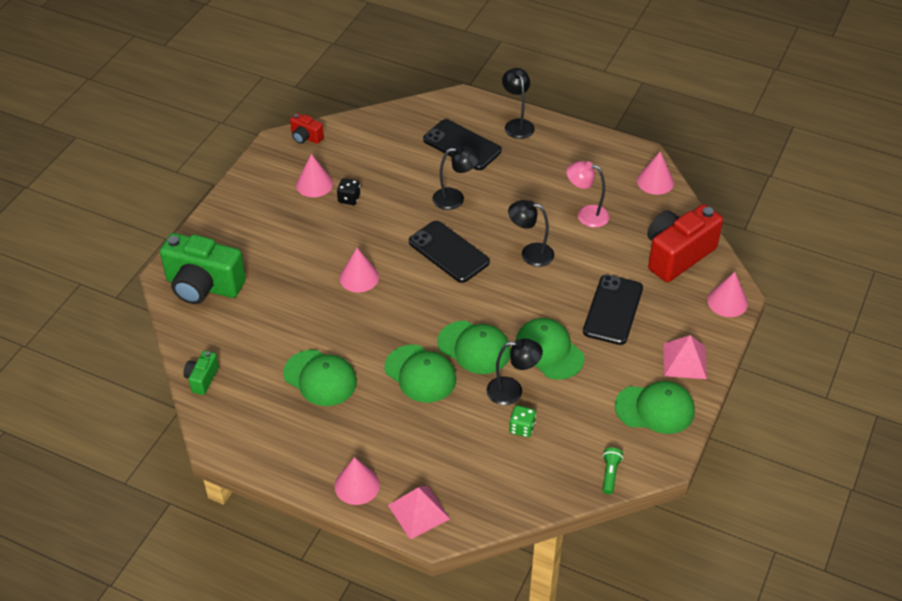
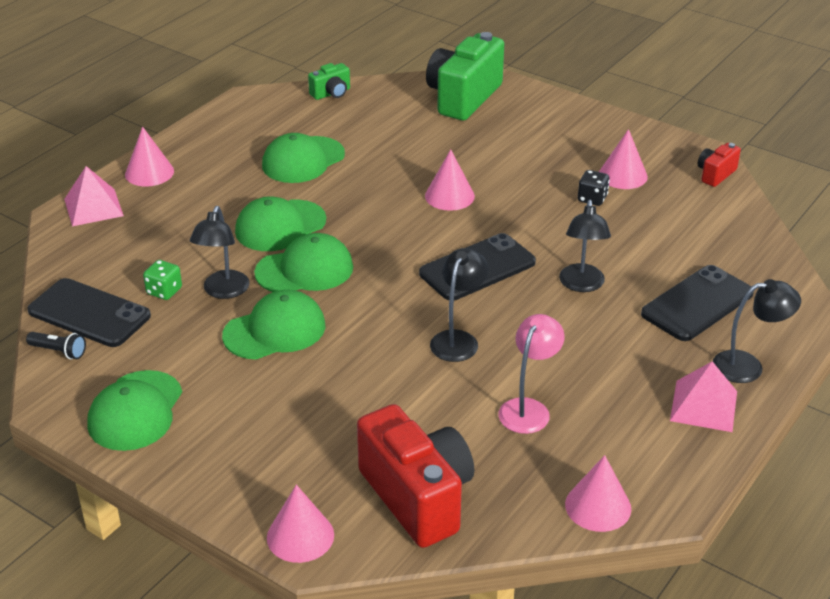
camera: 100 degrees right, 10 degrees down
green camera [183,351,219,395] -> green camera turned 120 degrees clockwise [308,63,350,100]
green cap [437,321,511,374] -> green cap turned 150 degrees counterclockwise [254,233,353,292]
black phone [583,275,643,345] -> black phone moved to [27,278,151,347]
green flashlight [603,448,623,494] -> black flashlight [26,332,86,359]
pink pyramid [663,335,707,379] -> pink pyramid moved to [670,361,737,432]

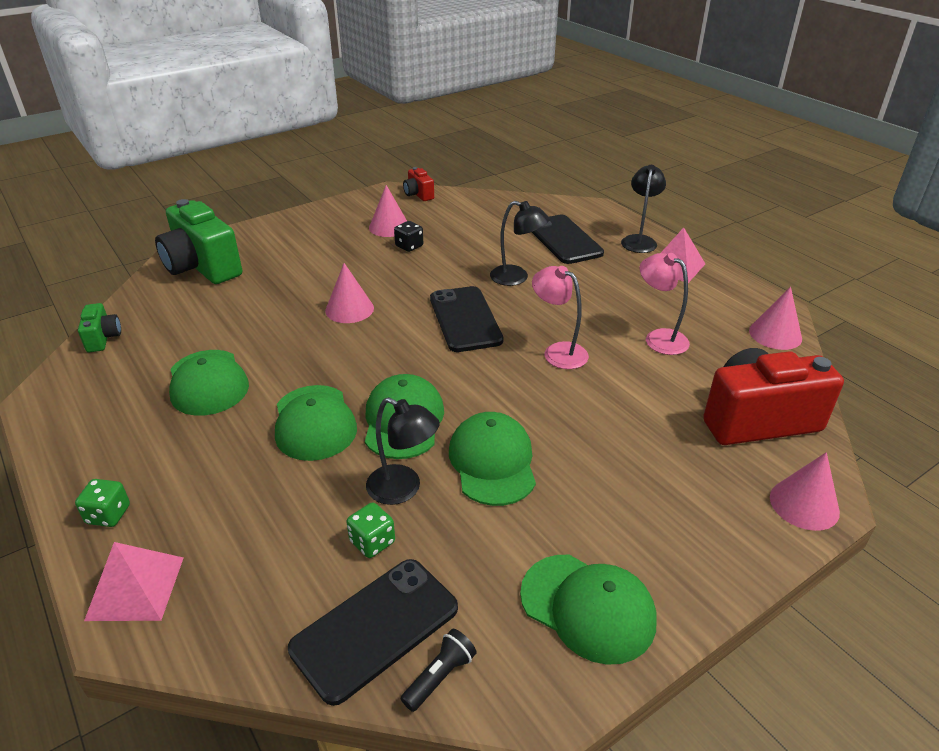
camera: 70 degrees left, 0 degrees up
pink cone [125,127,174,187] -> green dice [75,479,130,527]
black lamp [430,248,488,362] -> pink lamp [532,266,589,369]

